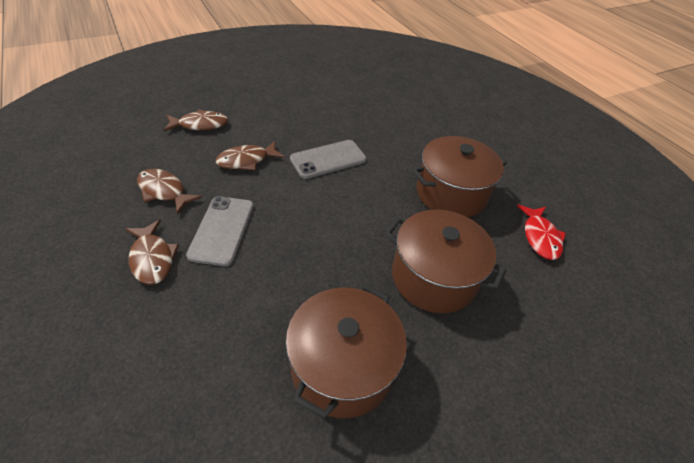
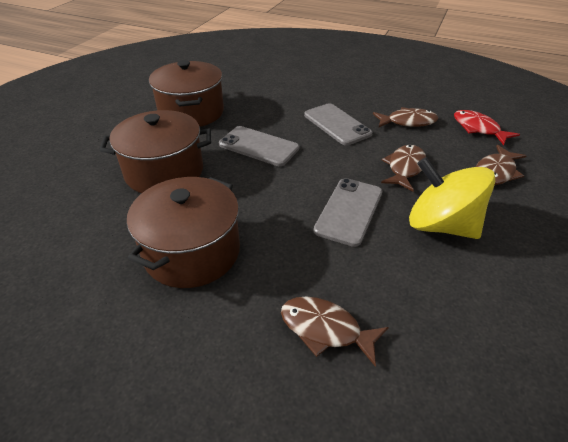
camera: 145 degrees right, 5 degrees down
brown fish [126,220,179,285] -> brown fish moved to [281,296,389,367]
red fish [517,205,566,260] -> red fish moved to [454,110,520,145]
none -> grey phone [219,126,299,166]
none -> yellow spinning top [409,157,495,239]

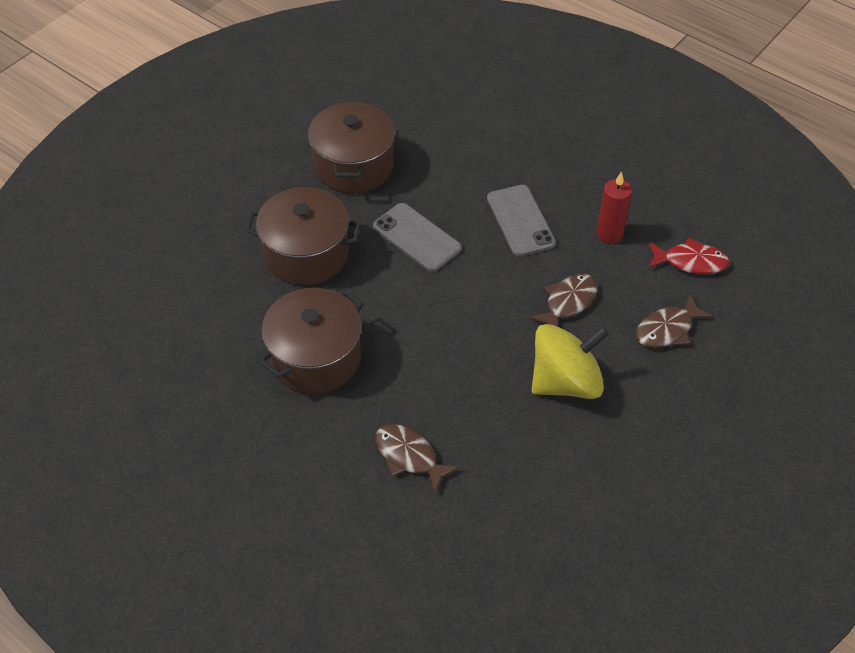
camera: 15 degrees right, 10 degrees up
grey phone [314,178,382,247] -> none
brown fish [373,107,438,127] -> red candle [596,172,632,243]
yellow spinning top [409,157,495,239] -> yellow spinning top turned 105 degrees clockwise [532,324,609,399]
red fish [454,110,520,145] -> red fish turned 120 degrees clockwise [648,238,729,274]

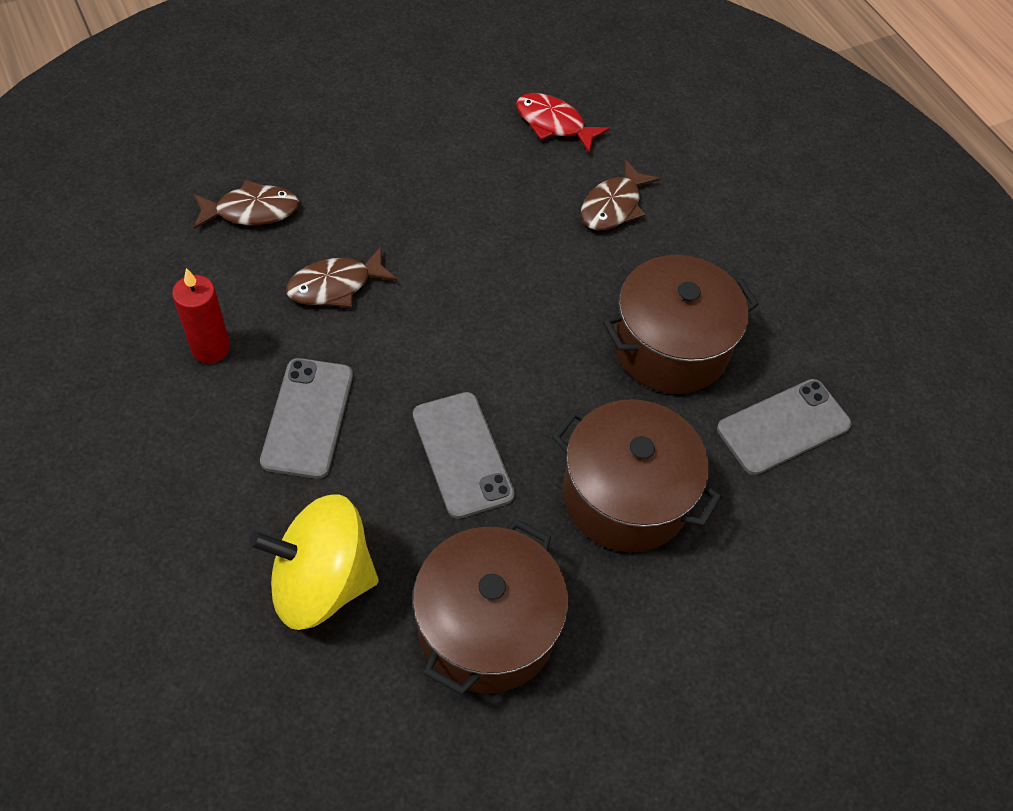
camera: 160 degrees left, 5 degrees up
brown fish [375,424,460,494] -> brown fish turned 60 degrees clockwise [581,159,660,230]
yellow spinning top [532,324,609,399] -> yellow spinning top moved to [249,494,379,630]
red fish [648,238,729,274] -> red fish moved to [516,93,610,153]
none -> grey phone [717,379,852,475]

